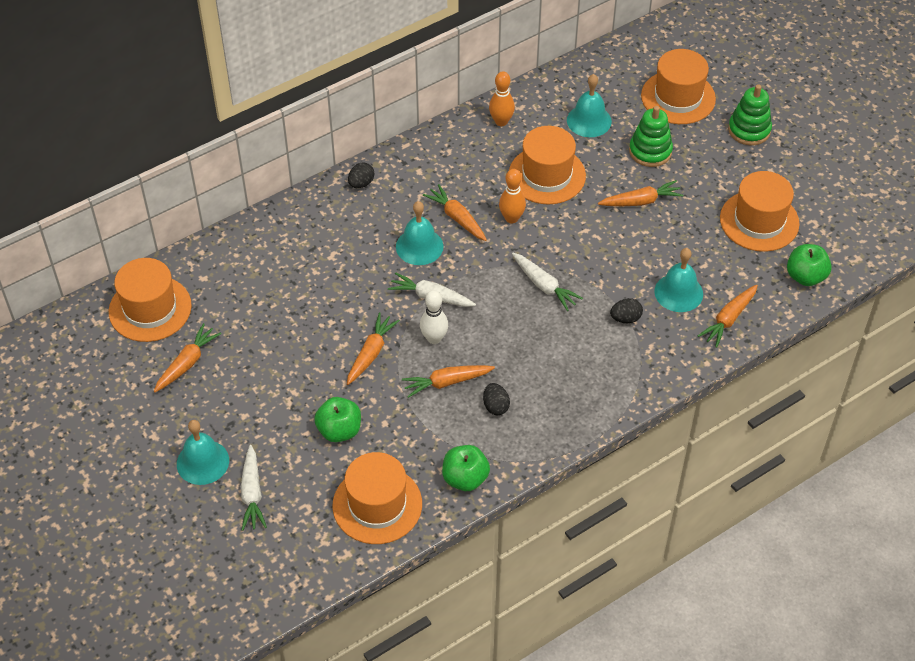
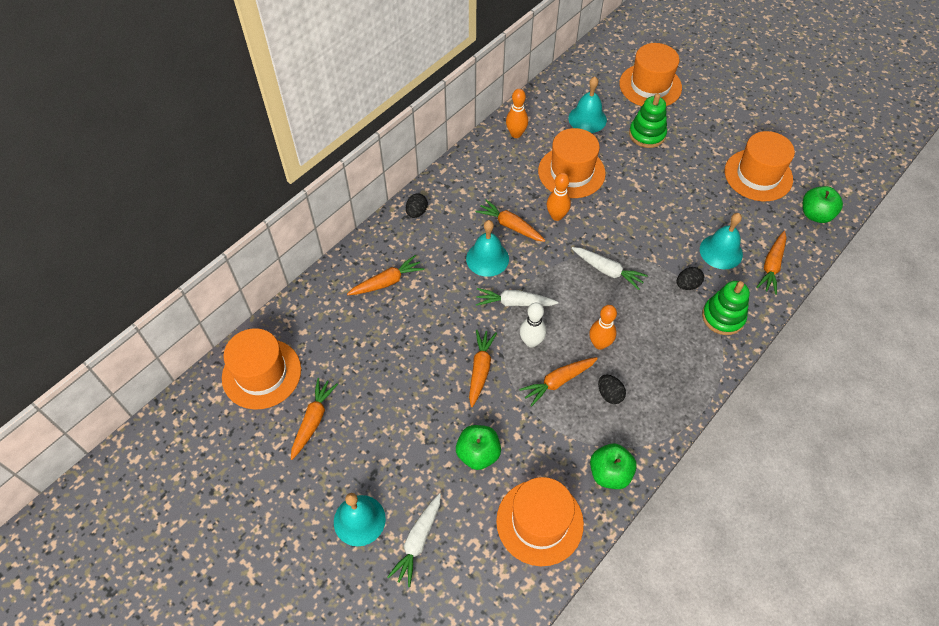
camera: 15 degrees left, 5 degrees up
white carrot [241,445,267,531] -> white carrot turned 45 degrees clockwise [387,493,441,587]
orange carrot [598,180,683,206] -> orange carrot moved to [347,255,425,295]
green stacking toy [728,84,772,145] -> green stacking toy moved to [702,281,750,335]
none -> orange bowling pin [589,305,617,350]

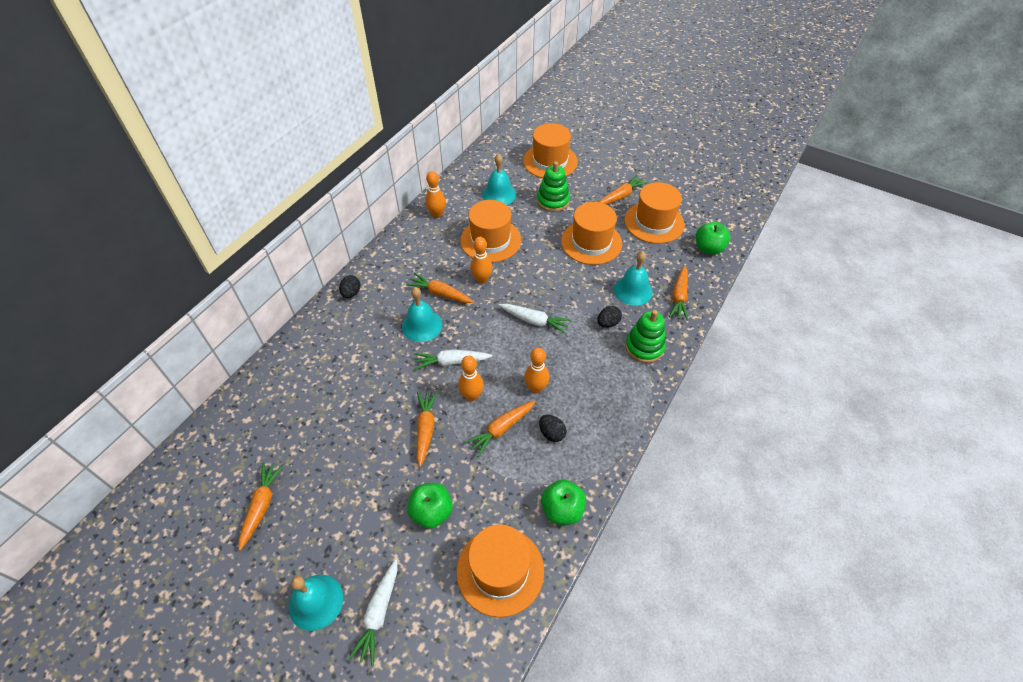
camera: 10 degrees left, 5 degrees down
orange hat [222,328,301,409] -> orange hat moved to [561,202,622,265]
orange carrot [347,255,425,295] -> orange carrot moved to [599,175,648,204]
white bowling pin [520,303,546,348] -> orange bowling pin [458,356,484,401]

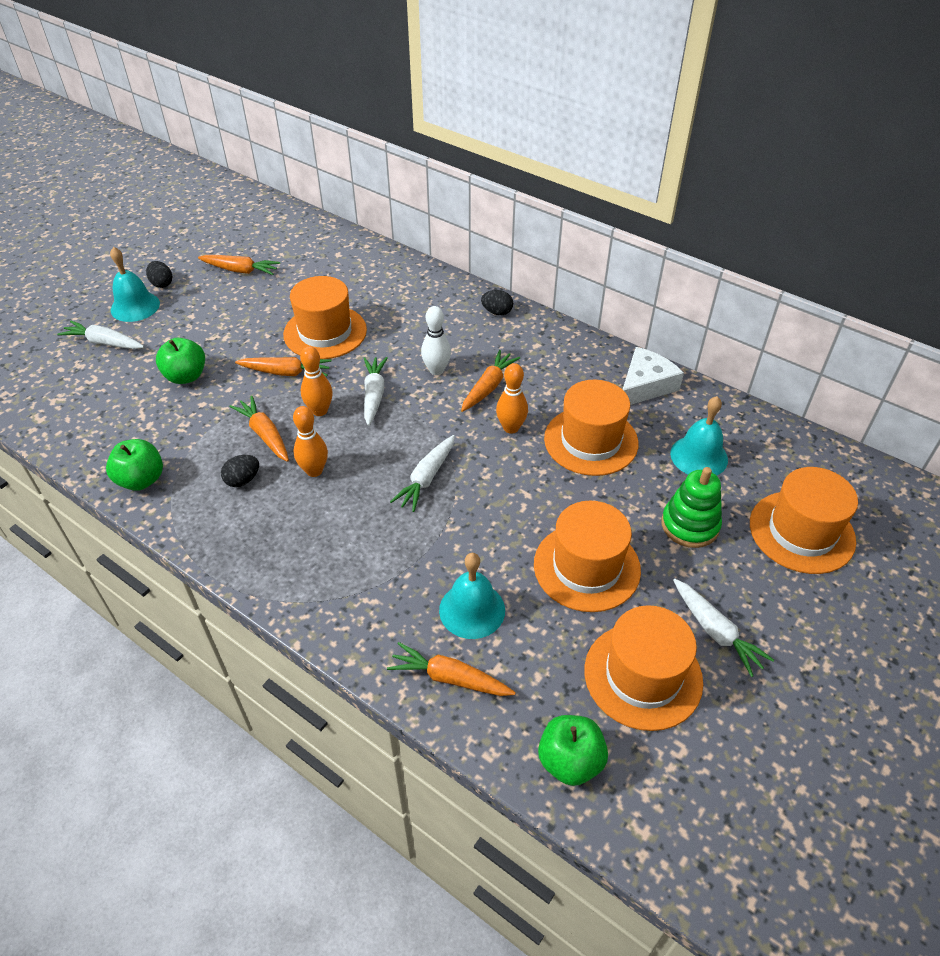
camera: 95 degrees right, 5 degrees down
turquoise bell [402,287,442,342] -> white bowling pin [421,306,451,375]
orange bowling pin [425,171,446,218] -> white cheese [623,347,684,405]
orange hat [457,525,544,617] -> orange hat moved to [283,276,367,359]
black egg [598,306,622,328] -> black egg moved to [146,261,172,288]
orange carrot [599,175,648,204] -> white carrot [673,579,774,677]
green stacking toy [625,310,666,363] -> none

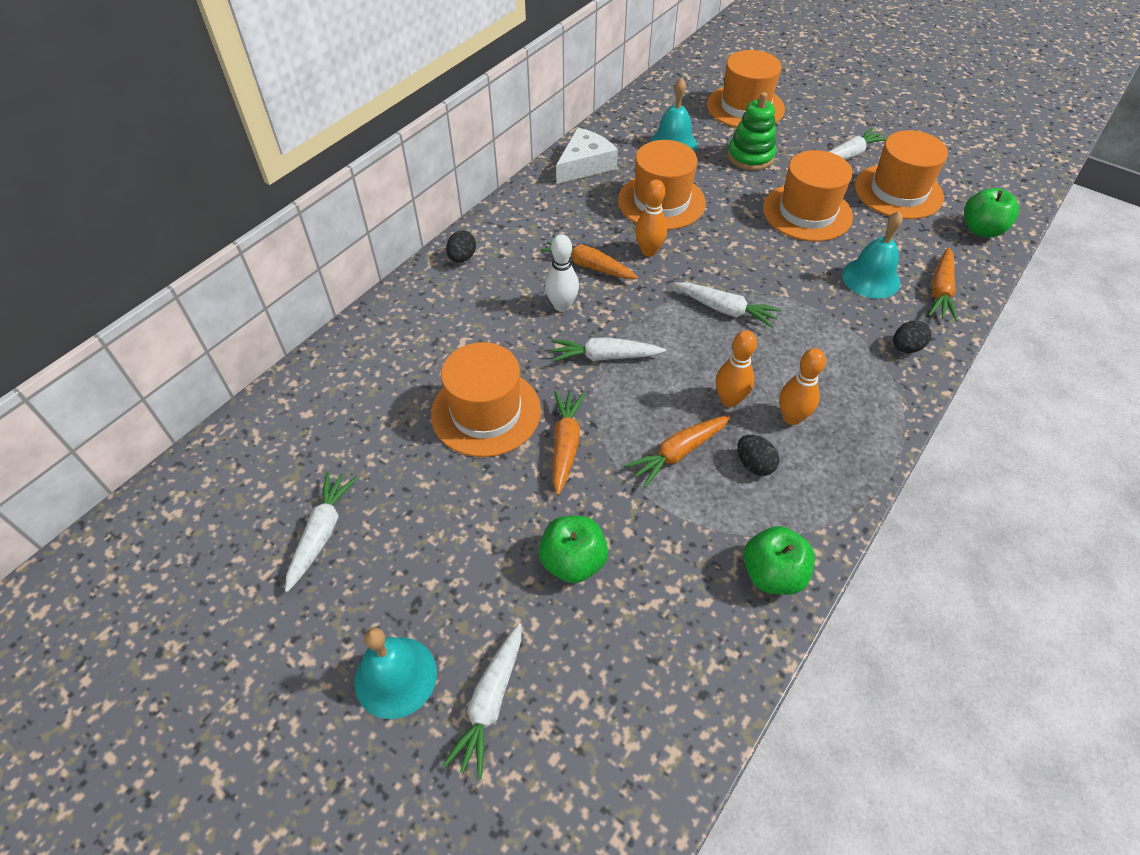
camera: 90 degrees left, 5 degrees up
black egg [146,261,172,288] -> black egg moved to [893,320,931,353]
orange carrot [198,255,280,275] -> white carrot [285,471,358,592]
orange bowling pin [300,346,333,416] -> orange bowling pin moved to [779,348,826,425]
white cheese [623,347,684,405] -> white cheese turned 90 degrees clockwise [556,128,618,184]

